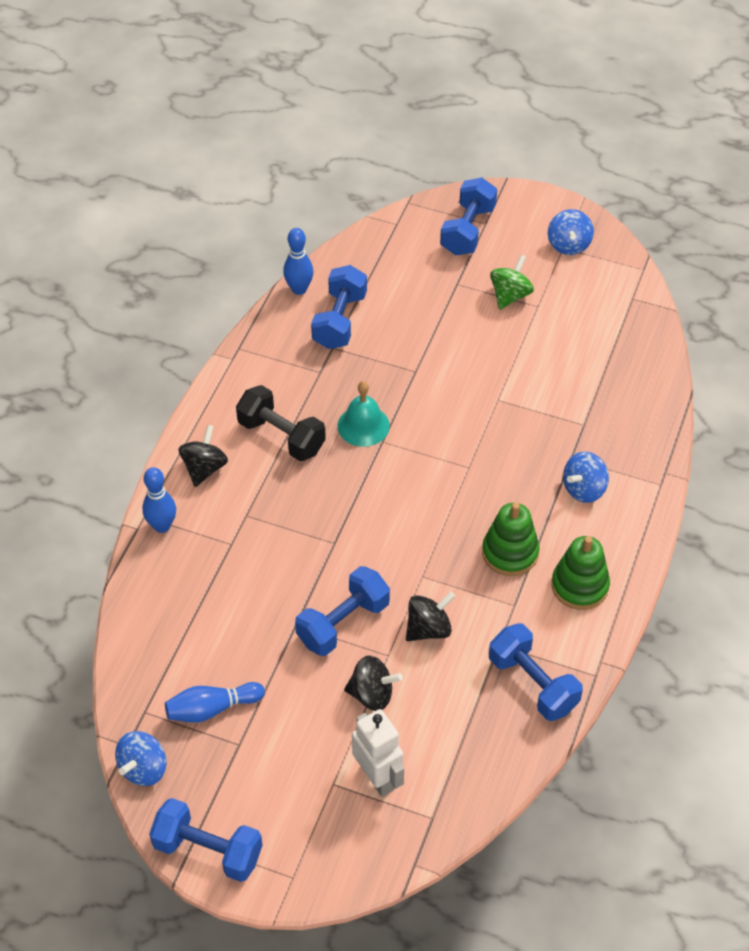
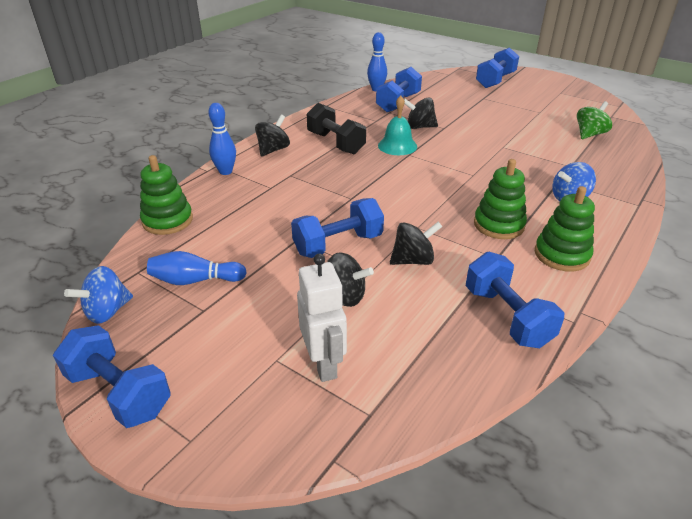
camera: 15 degrees right, 15 degrees down
green spinning top [490,255,534,310] -> green spinning top moved to [577,101,612,139]
blue spinning top [548,209,594,255] -> none
none -> green stacking toy [140,155,193,235]
none -> black spinning top [404,97,438,129]

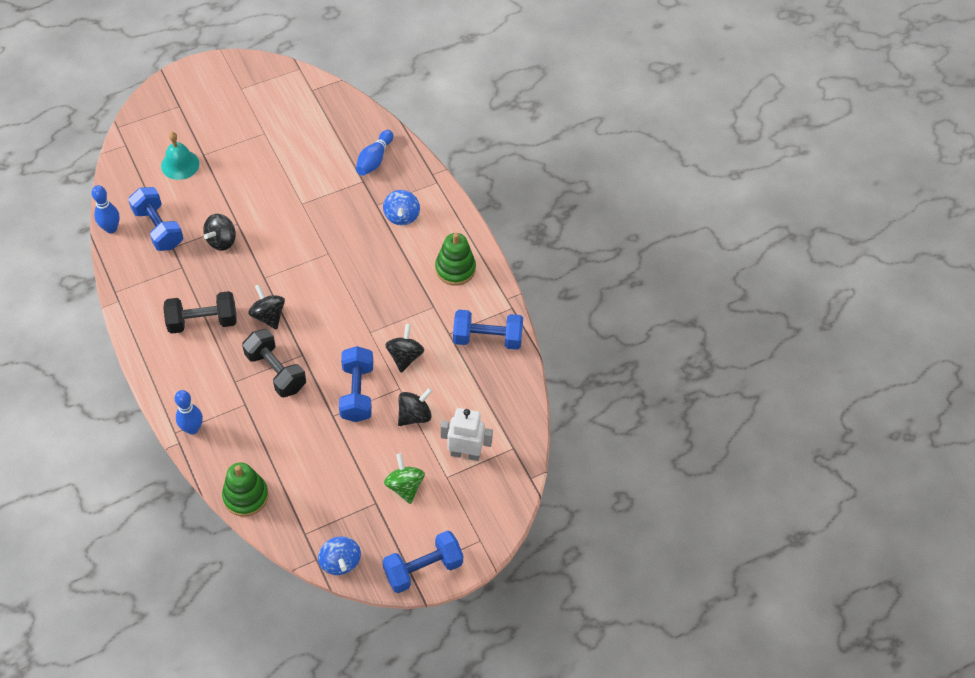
camera: 65 degrees left, 20 degrees up
blue bowling pin [147,251,247,285] -> blue bowling pin moved to [356,130,393,176]
black spinning top [255,114,290,157] -> black spinning top moved to [249,284,285,330]
turquoise bell [378,95,417,155] -> turquoise bell moved to [161,132,199,180]
green stacking toy [474,159,527,239] -> none
blue dumbbell [476,47,519,88] -> none
green spinning top [577,101,612,139] -> green spinning top moved to [384,453,425,504]
none -> black dumbbell [242,329,306,397]

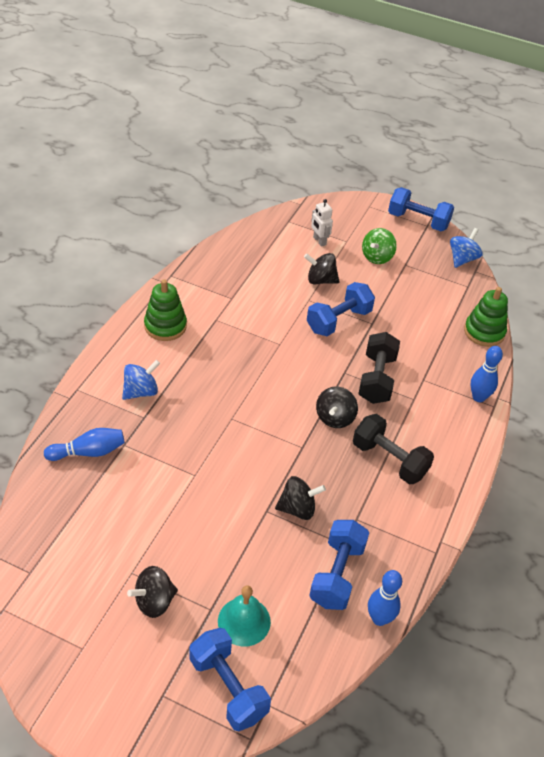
camera: 130 degrees left, 10 degrees down
black spinning top [385,324,424,373] -> black spinning top moved to [127,566,178,618]
white robot [440,408,493,461] -> white robot [311,199,333,247], size x0.66
blue dumbbell [453,310,523,350] -> blue dumbbell moved to [189,628,271,731]

